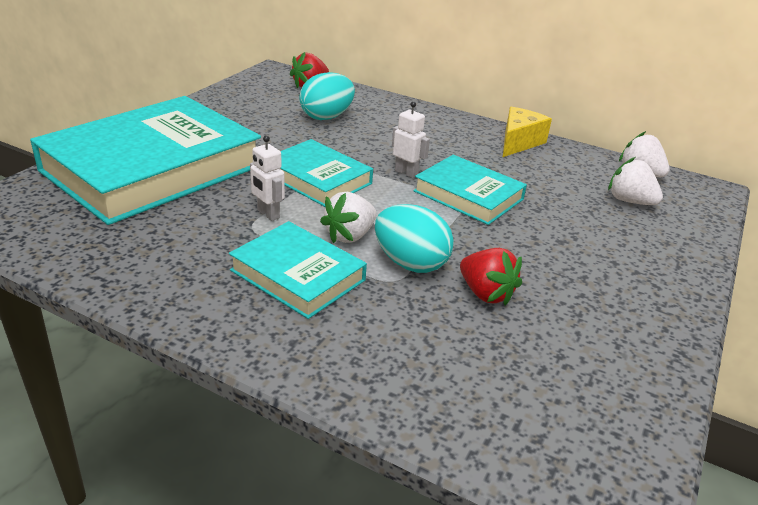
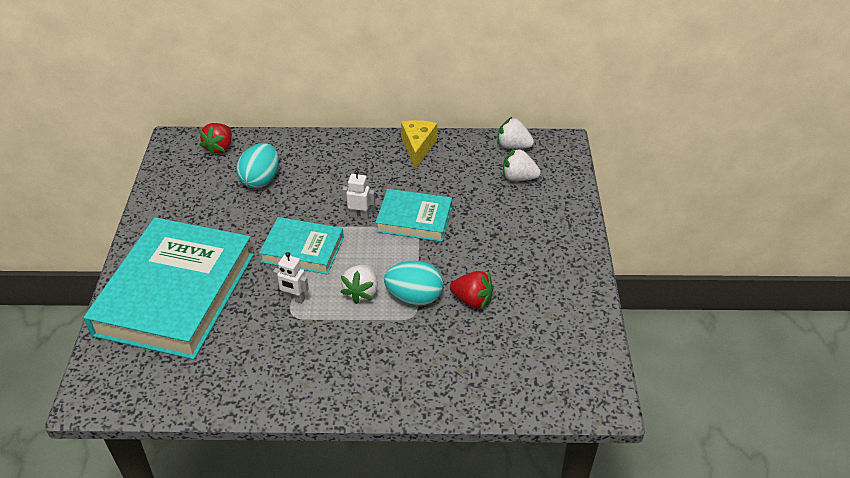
camera: 25 degrees left, 10 degrees up
turquoise book [229,221,367,319] -> none

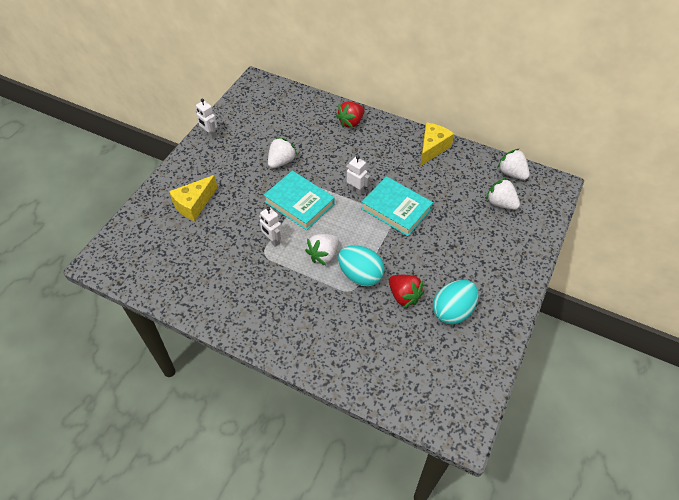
camera: 25 degrees right, 10 degrees up
turquoise book [84,217,254,360] -> yellow cheese [169,175,217,221]
red strawberry [199,123,232,156] -> red strawberry moved to [336,102,365,128]
turquoise egg [236,143,279,188] -> turquoise egg moved to [433,280,478,324]
none -> white robot [196,99,217,139]
none -> white strawberry [268,137,298,168]

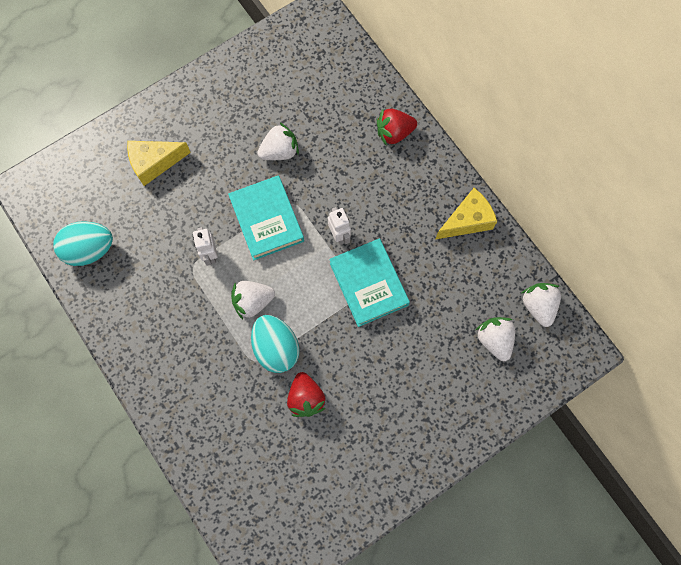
camera: 30 degrees right, 20 degrees up
white robot [196,99,217,139] -> none
turquoise egg [433,280,478,324] -> turquoise egg moved to [54,221,113,266]

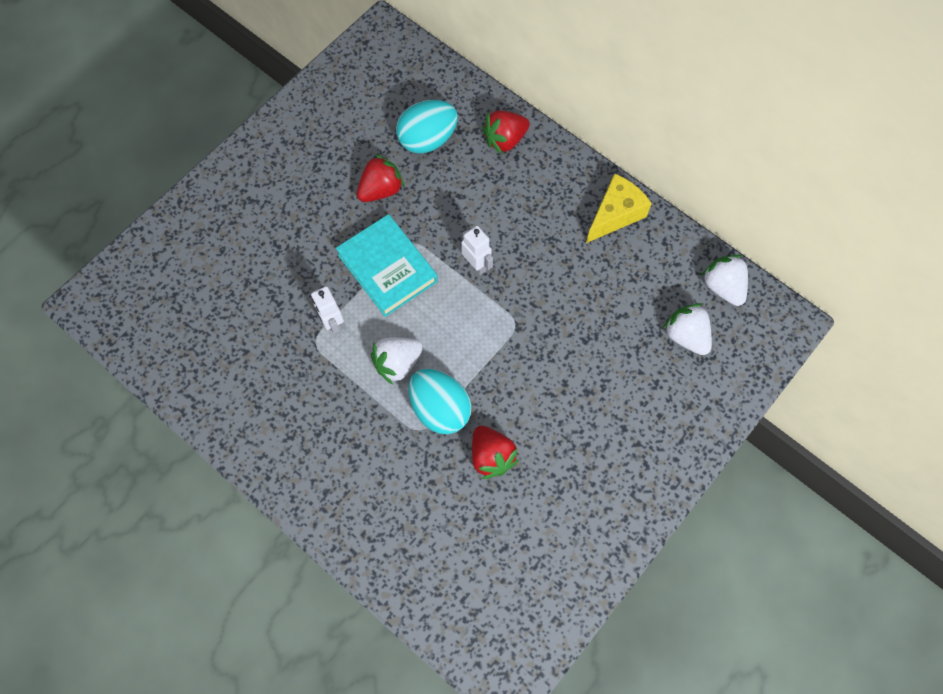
camera: 15 degrees left, 5 degrees down
turquoise egg [54,221,113,266] -> turquoise egg moved to [396,100,458,153]
yellow cheese [127,141,191,186] -> none
white strawberry [257,122,299,160] -> red strawberry [357,154,405,202]
turquoise book [329,238,410,327] -> none

